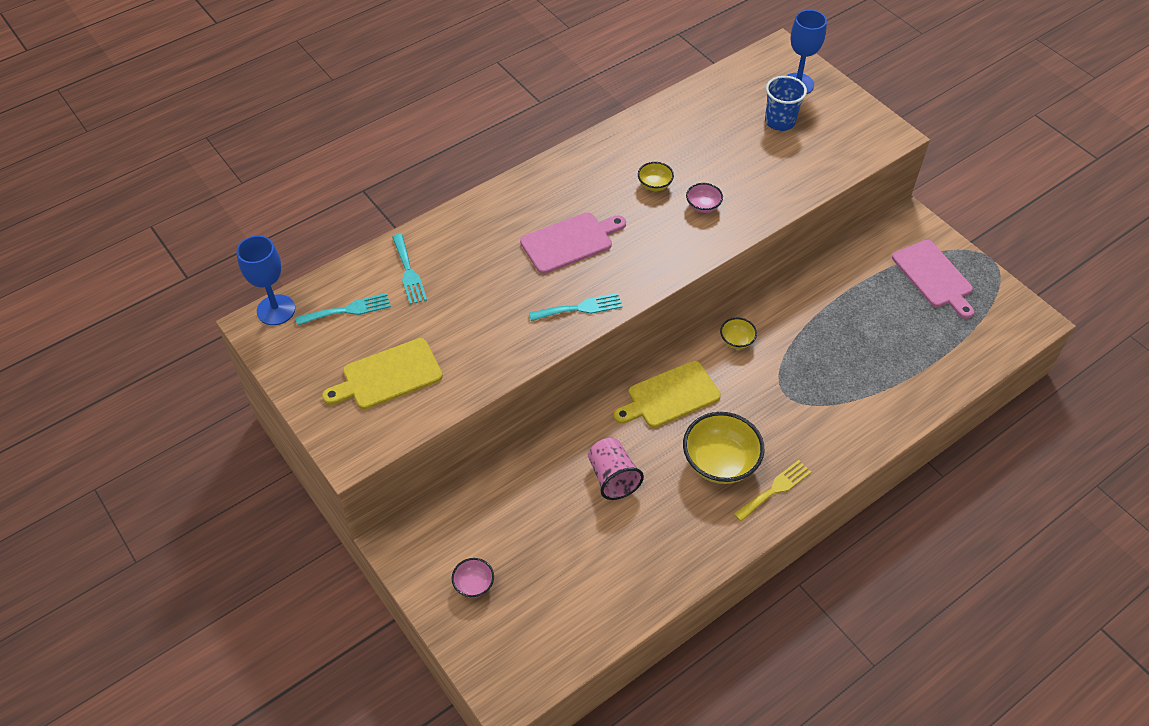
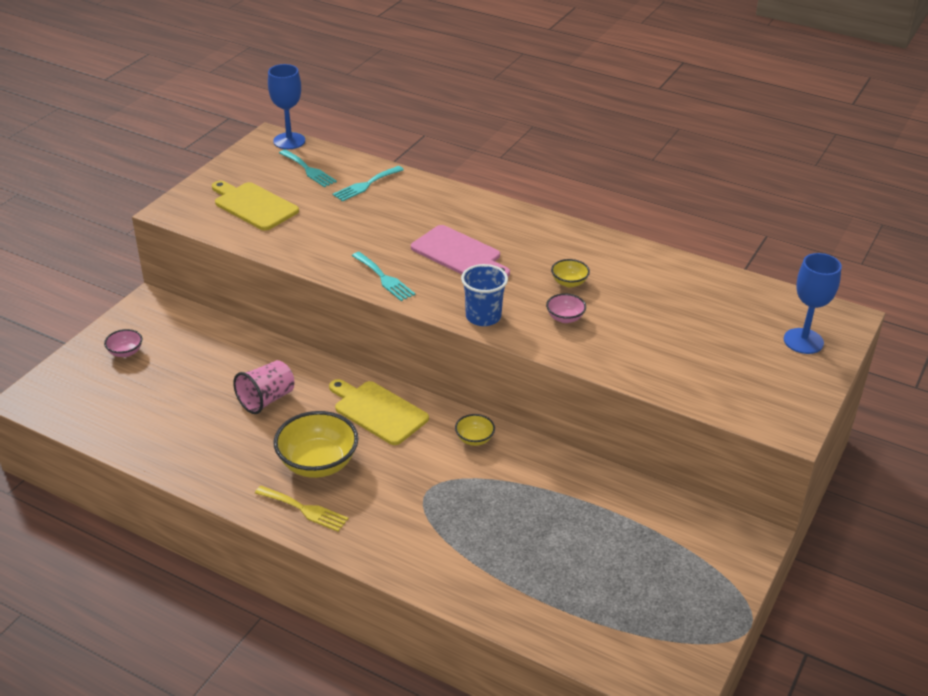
camera: 65 degrees right, 15 degrees down
blue cup [765,76,807,131] -> blue cup moved to [461,264,508,326]
pink cutting board [892,240,974,319] -> none

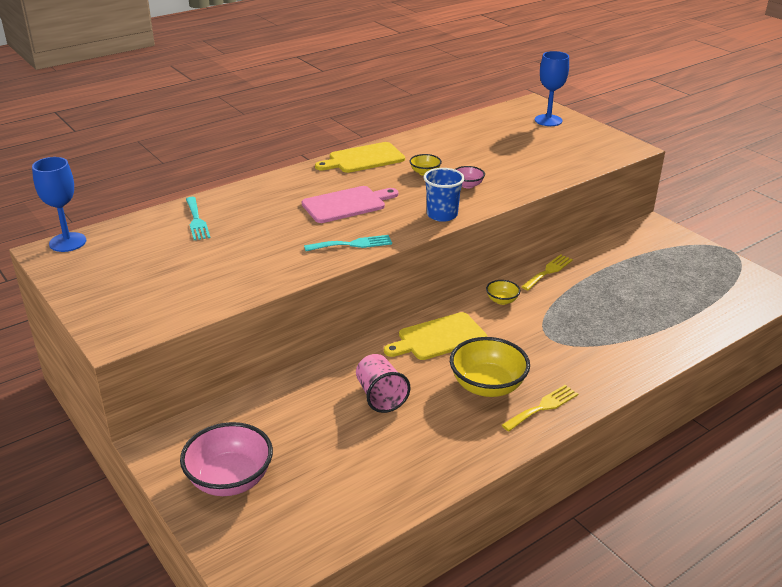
camera: 65 degrees left, 5 degrees down
pink bowl [104,329,142,357] -> pink bowl [180,422,273,496], size x2.03
yellow cutting board [212,181,299,231] -> yellow cutting board moved to [315,142,405,173]
turquoise fork [279,149,337,187] -> none
none -> yellow fork [521,254,573,290]

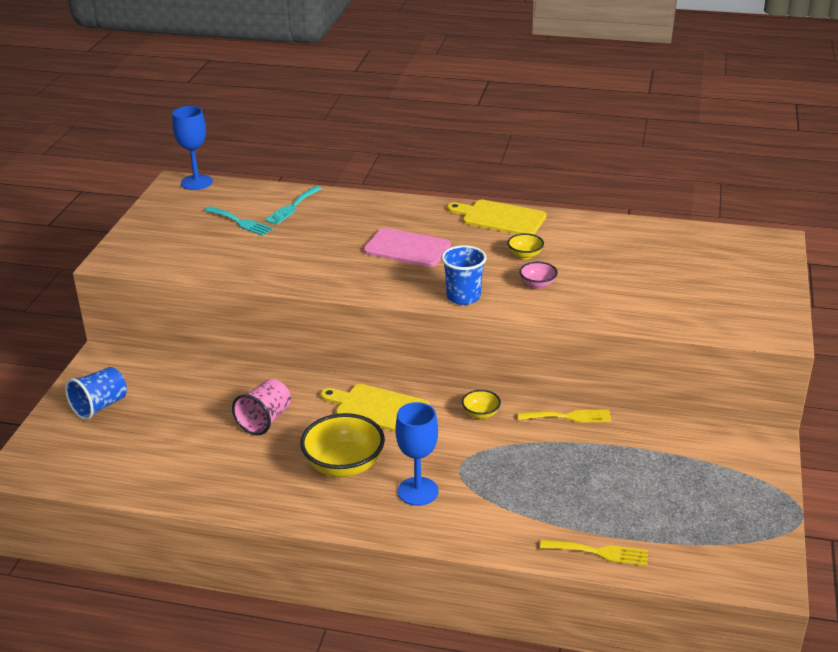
camera: 50 degrees right, 0 degrees up
pink bowl [180,422,273,496] -> blue cup [65,367,127,420]
turquoise fork [304,235,392,251] -> turquoise fork moved to [204,206,273,236]
yellow fork [502,385,578,431] -> yellow fork moved to [540,540,648,566]
blue goblet [535,51,569,126] -> blue goblet moved to [396,402,438,506]

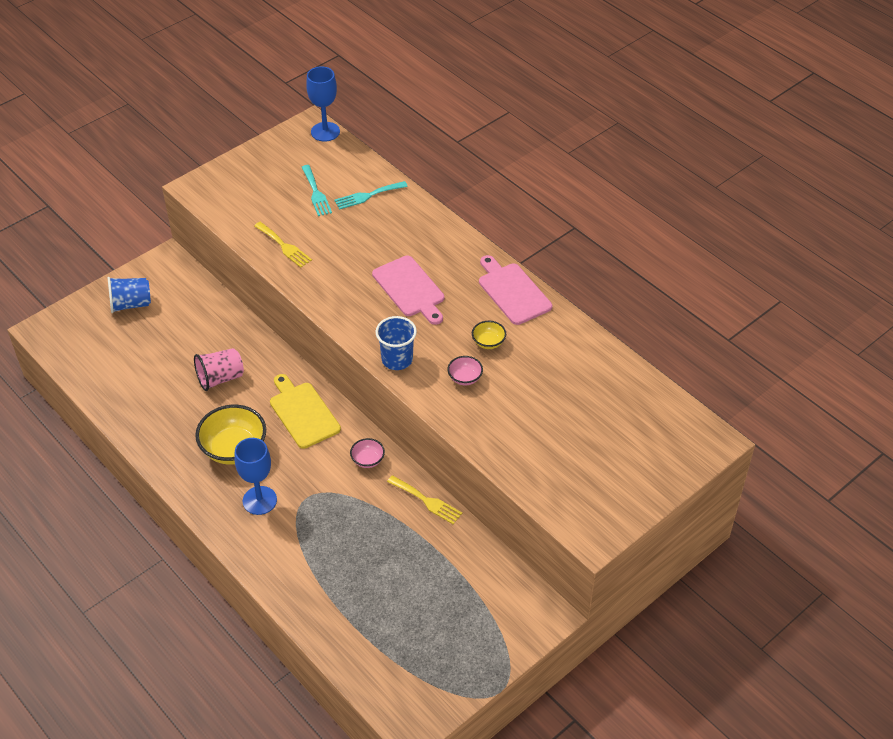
camera: 35 degrees right, 15 degrees up
yellow cutting board [447,200,547,235] -> pink cutting board [479,255,552,325]
yellow bowl [462,390,501,419] -> pink bowl [350,438,385,468]
yellow fork [540,540,648,566] -> yellow fork moved to [254,222,312,268]

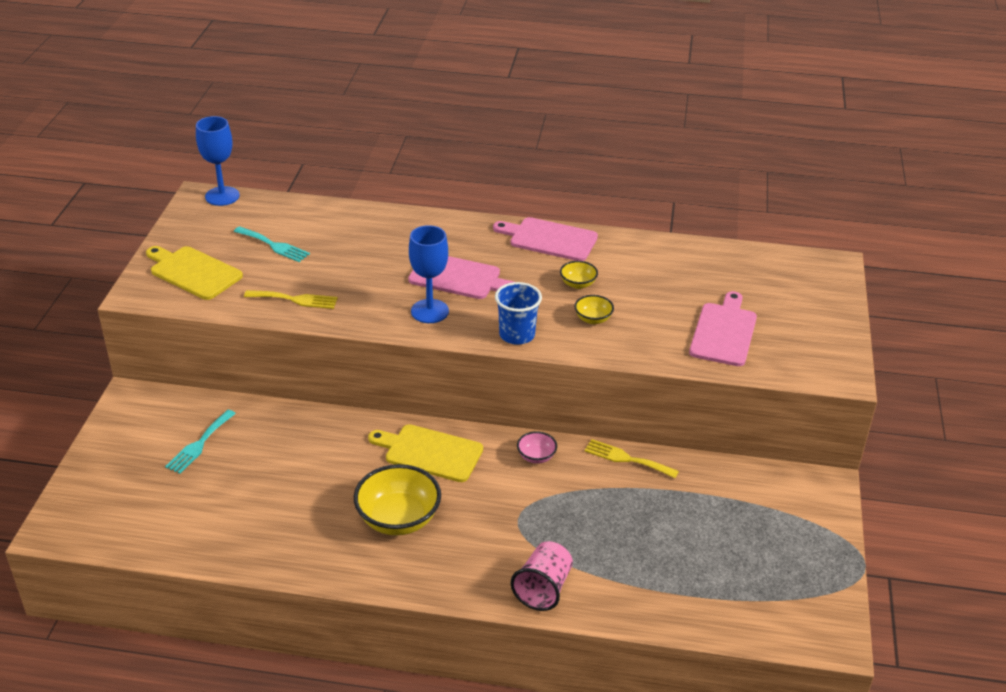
camera: 40 degrees left, 10 degrees down
blue cup [108,277,151,313] -> none
pink cup [194,348,244,391] -> pink cup moved to [511,541,573,611]
blue goblet [234,438,277,515] -> blue goblet moved to [409,225,449,323]
turquoise fork [334,181,408,210] -> turquoise fork moved to [165,410,236,474]
yellow fork [387,475,462,524] -> yellow fork turned 150 degrees counterclockwise [585,439,679,478]
pink bowl [448,356,483,385] -> yellow bowl [574,295,614,324]
none -> yellow cutting board [146,246,243,300]
none -> pink cutting board [689,291,757,366]

